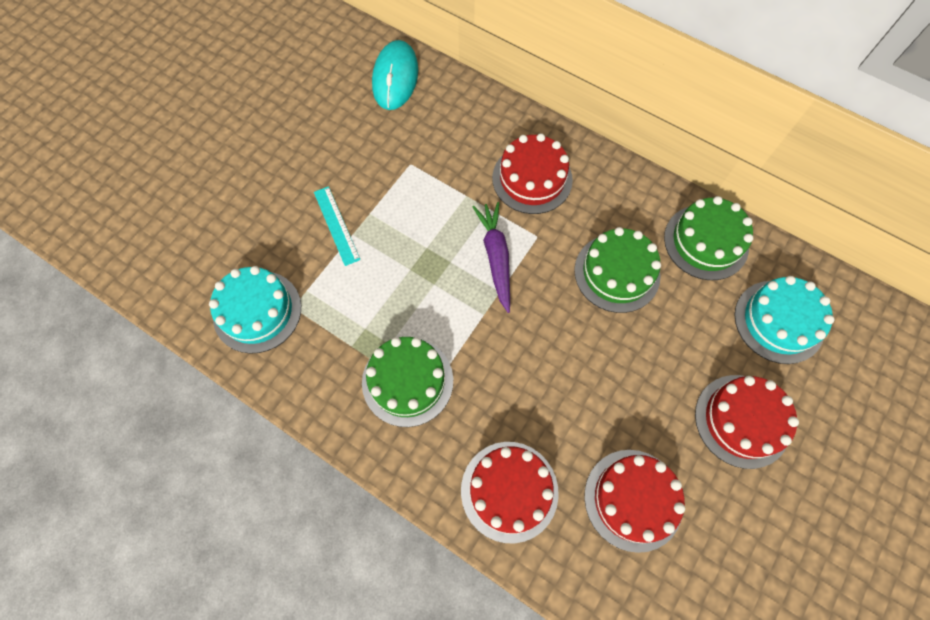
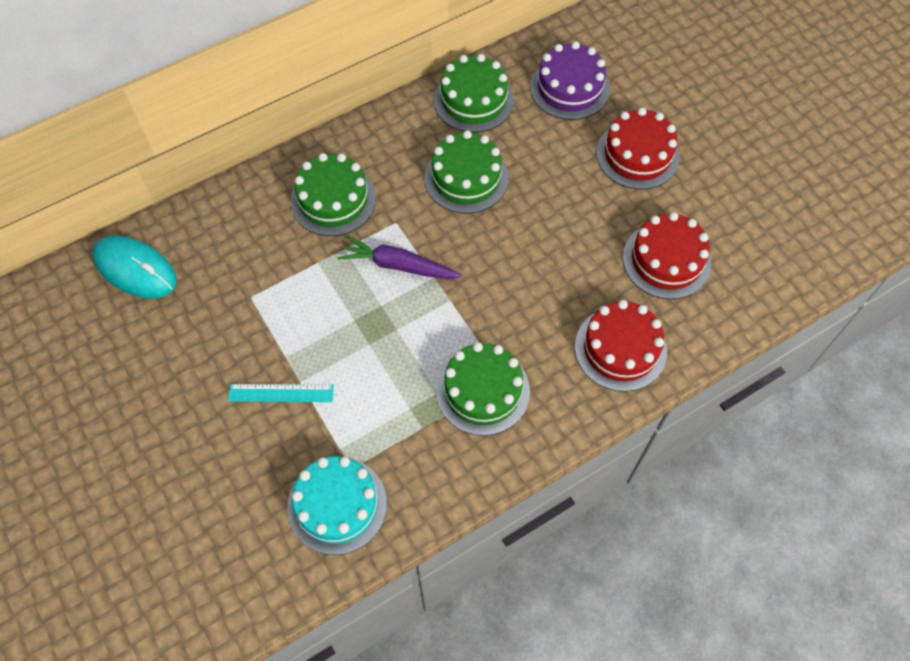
camera: 65 degrees left, 5 degrees down
red cake [492,133,573,214] -> green cake [291,153,376,236]
turquoise cake [735,276,834,364] -> purple cake [530,42,610,120]

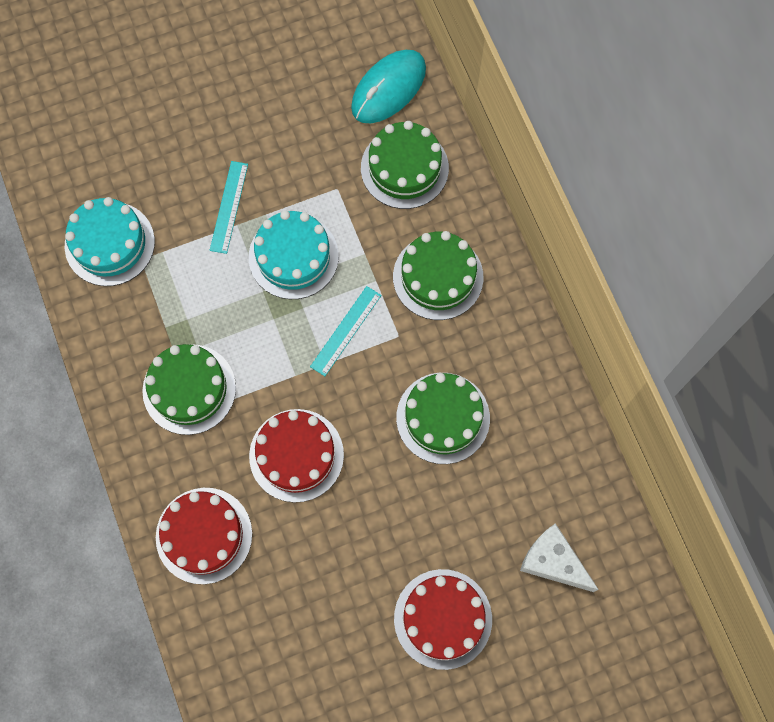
camera: 100 degrees right, 10 degrees up
purple carrot [337,235,462,279] -> turquoise ruler [310,286,382,376]
green cake [434,54,514,133] -> green cake moved to [361,121,449,209]
purple cake [530,42,610,120] -> white cheese [520,523,599,592]
red cake [623,212,711,299] -> red cake moved to [249,409,344,503]
none -> turquoise cake [249,210,339,299]

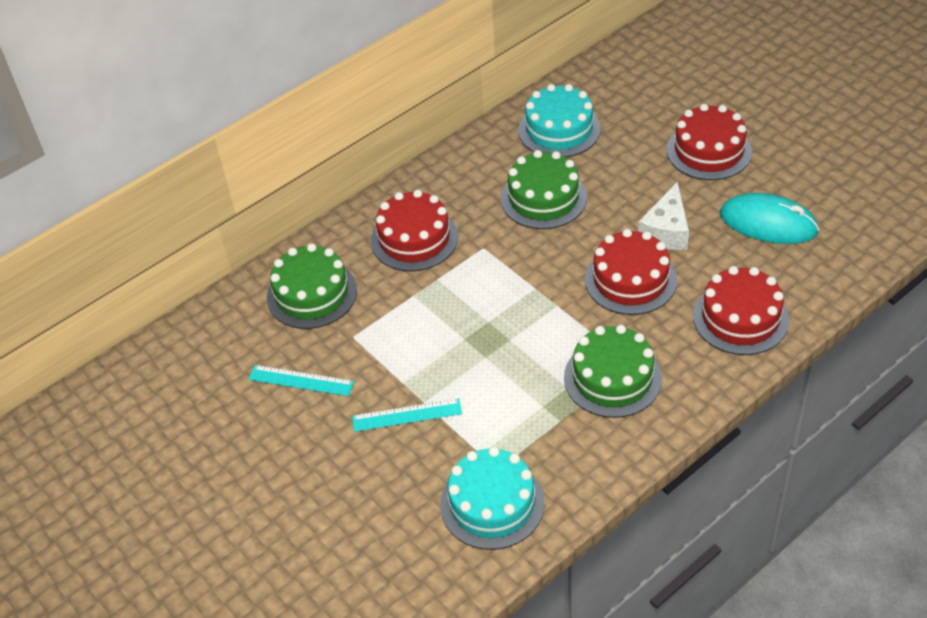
camera: 105 degrees left, 25 degrees down
turquoise cake [249,210,339,299] -> turquoise cake moved to [518,84,601,157]
turquoise ruler [310,286,382,376] -> turquoise ruler moved to [249,365,354,396]
turquoise mouse [351,50,426,123] -> turquoise mouse moved to [720,193,819,244]
green cake [393,231,484,320] -> red cake [371,190,458,271]
white cheese [520,523,599,592] -> white cheese moved to [638,181,689,250]

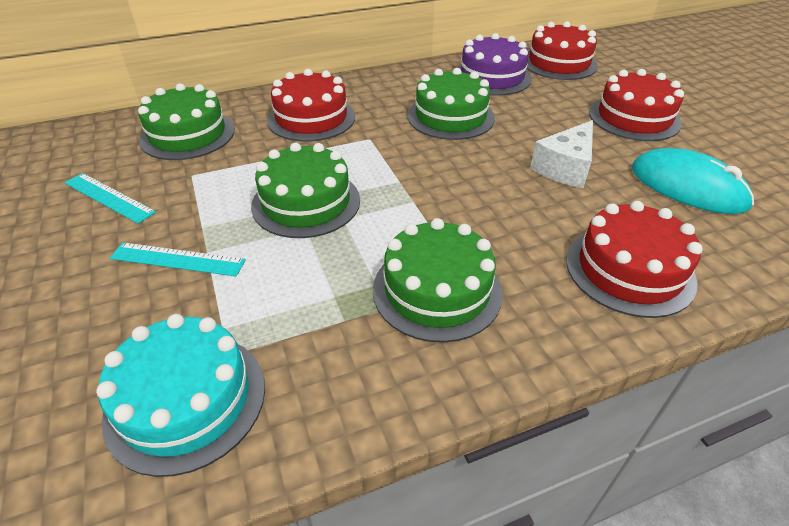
camera: 15 degrees right, 5 degrees down
turquoise cake [518,84,601,157] -> purple cake [457,33,532,96]
red cake [585,229,677,315] -> red cake moved to [527,21,598,80]
none -> green cake [251,143,360,238]

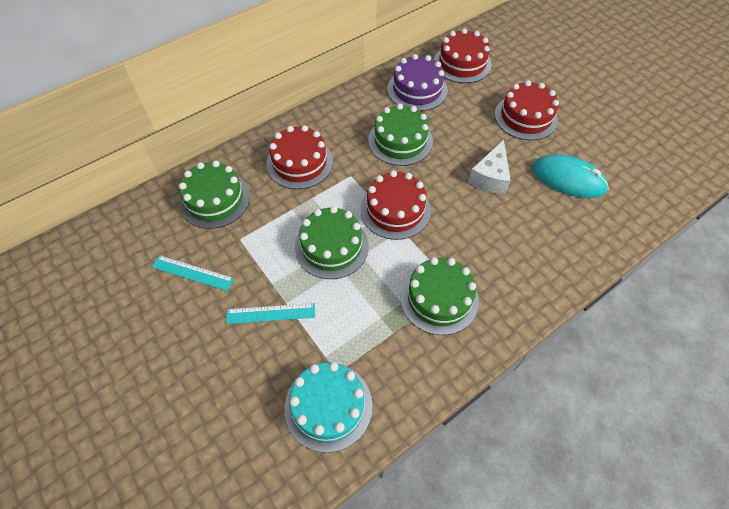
camera: 15 degrees left, 15 degrees up
red cake [566,201,703,318] -> red cake moved to [360,170,431,240]

